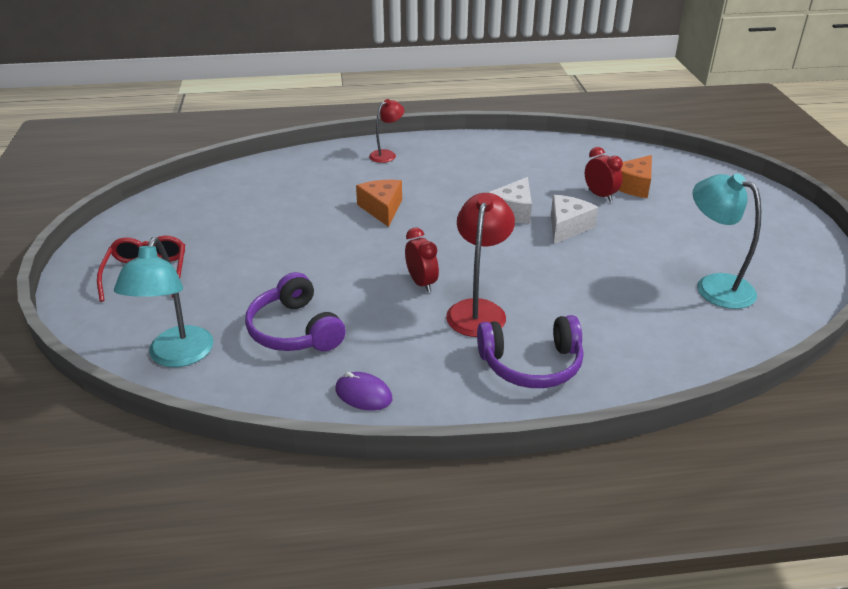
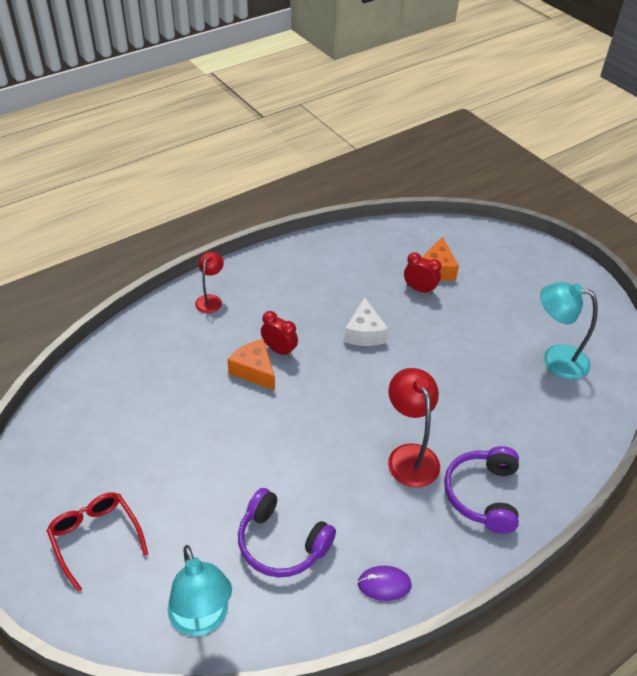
camera: 30 degrees left, 10 degrees up
red clock [405,228,439,292] -> red clock moved to [261,311,298,357]
purple headphones [477,315,584,388] -> purple headphones turned 135 degrees clockwise [444,446,519,534]
white cheese [551,195,598,244] -> none

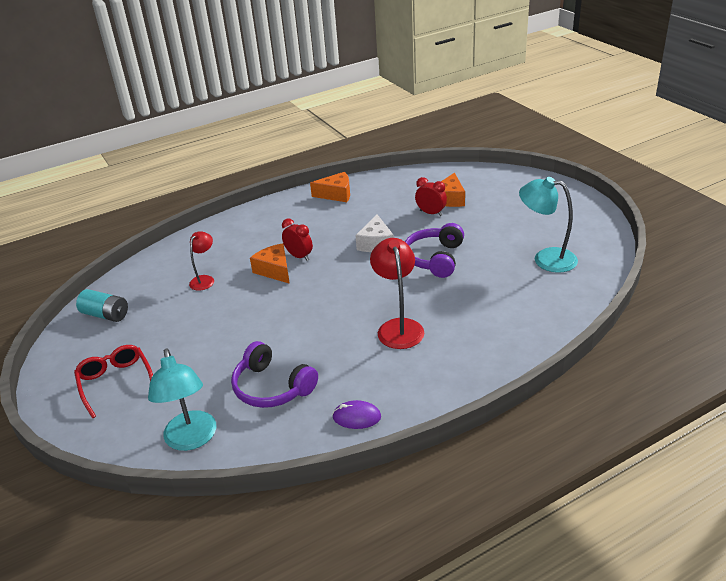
camera: 10 degrees right, 10 degrees down
red lamp [195,252,224,313] -> red lamp moved to [189,231,214,291]
purple headphones [444,446,519,534] -> purple headphones moved to [405,223,464,278]
none -> turquoise battery [76,289,128,322]
none -> orange cheese [310,172,350,202]

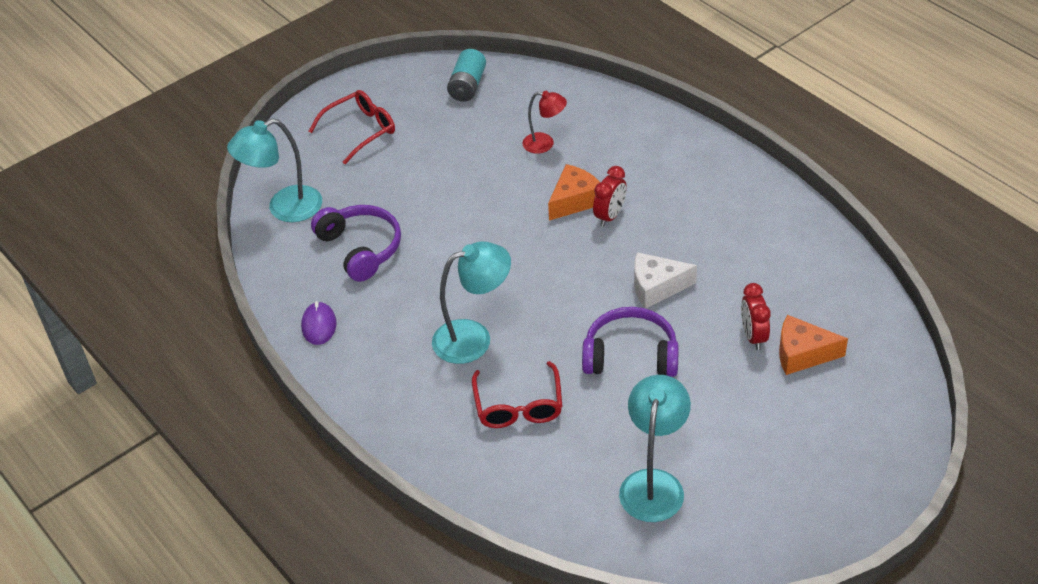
camera: 80 degrees right, 10 degrees up
purple headphones [231,341,318,408] -> purple headphones turned 120 degrees clockwise [311,205,401,282]
orange cheese [310,172,350,202] -> none
red lamp [370,238,424,349] -> turquoise lamp [432,241,511,364]
red clock [415,177,447,216] -> red clock turned 150 degrees clockwise [741,283,771,350]
none -> red glasses [472,361,562,428]

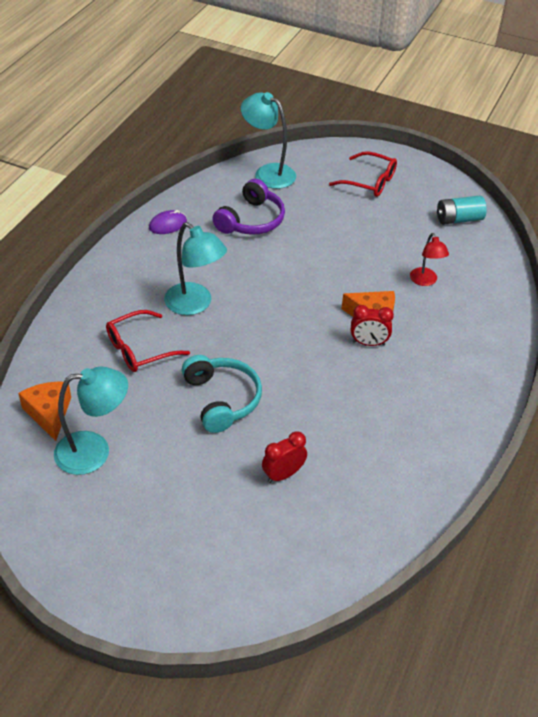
camera: 60 degrees right, 0 degrees up
purple headphones [582,307,679,377] -> turquoise headphones [182,355,262,433]
white cheese [634,252,697,309] -> none
orange cheese [779,315,848,375] -> orange cheese moved to [18,381,71,441]

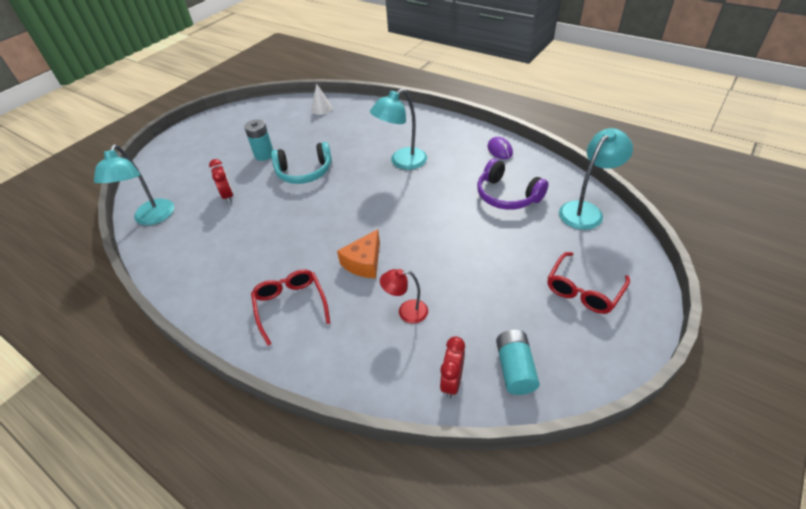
camera: 105 degrees right, 0 degrees up
orange cheese [18,381,71,441] -> white cone [311,83,332,115]
turquoise lamp [54,367,128,475] -> turquoise lamp moved to [94,144,174,225]
red glasses [106,310,190,372] -> red glasses moved to [251,269,330,346]
red clock [351,305,394,346] -> red clock moved to [440,336,465,398]
none -> turquoise battery [244,119,273,161]

